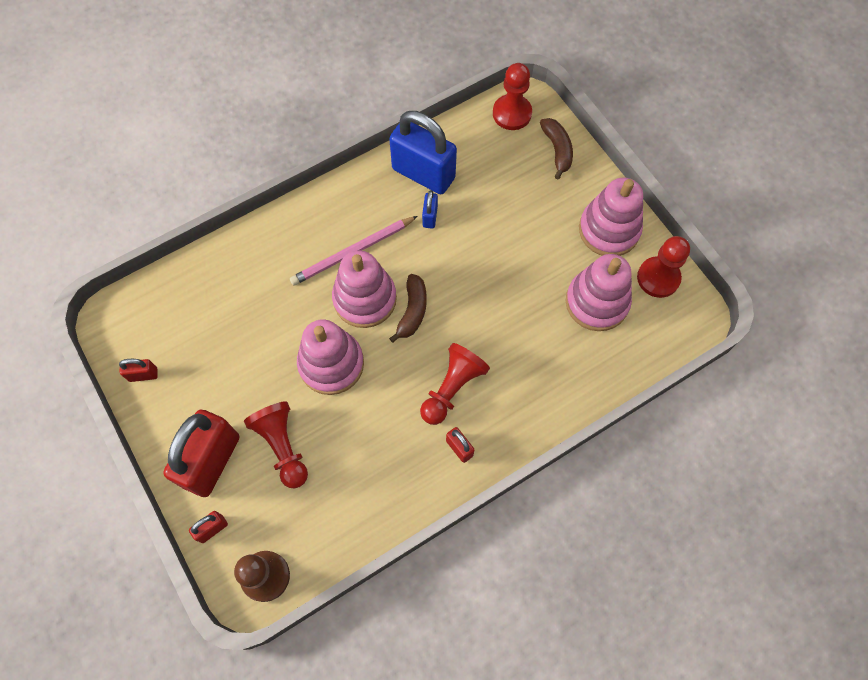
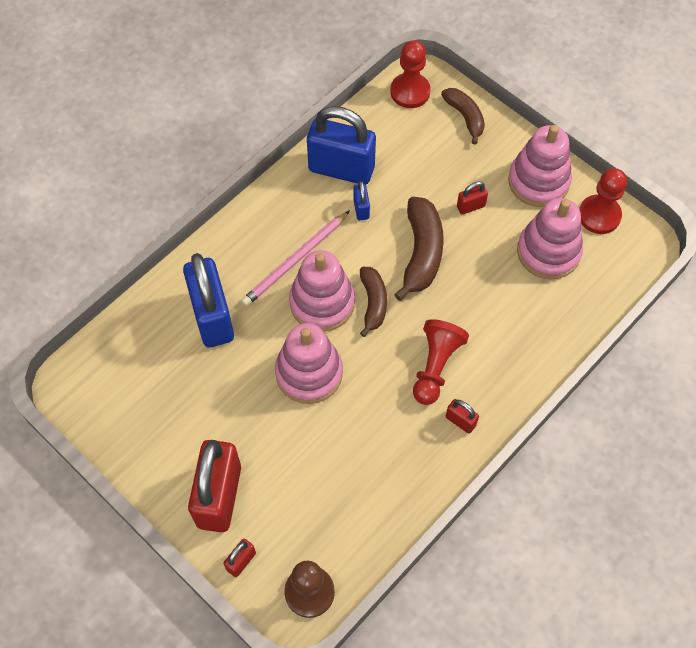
camera: 15 degrees left, 5 degrees down
red padlock [119,359,158,382] -> red padlock moved to [457,181,488,215]
red pawn [244,401,308,488] -> none
none -> blue padlock [183,253,234,347]
none -> brown banana [394,197,444,301]

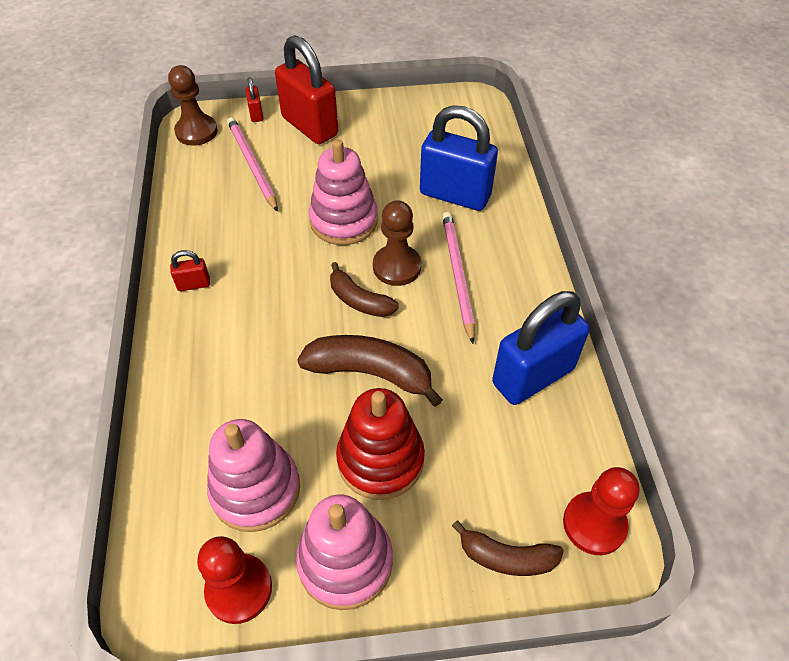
camera: 130 degrees right, 10 degrees down
pink stacking toy [289,250,355,332] -> brown pawn [373,200,421,286]
blue padlock [353,181,370,220] -> none
brown banana [394,197,444,301] -> brown banana turned 150 degrees clockwise [297,335,443,407]
red pawn [413,319,469,405] -> none
red padlock [457,181,488,215] -> red stacking toy [336,388,425,500]
none -> pink pencil [227,117,278,212]

